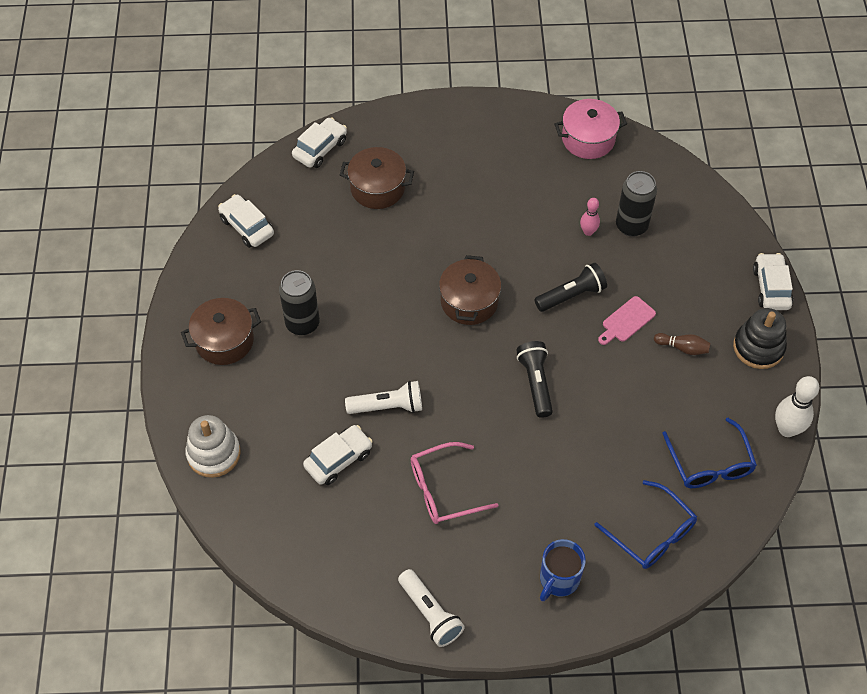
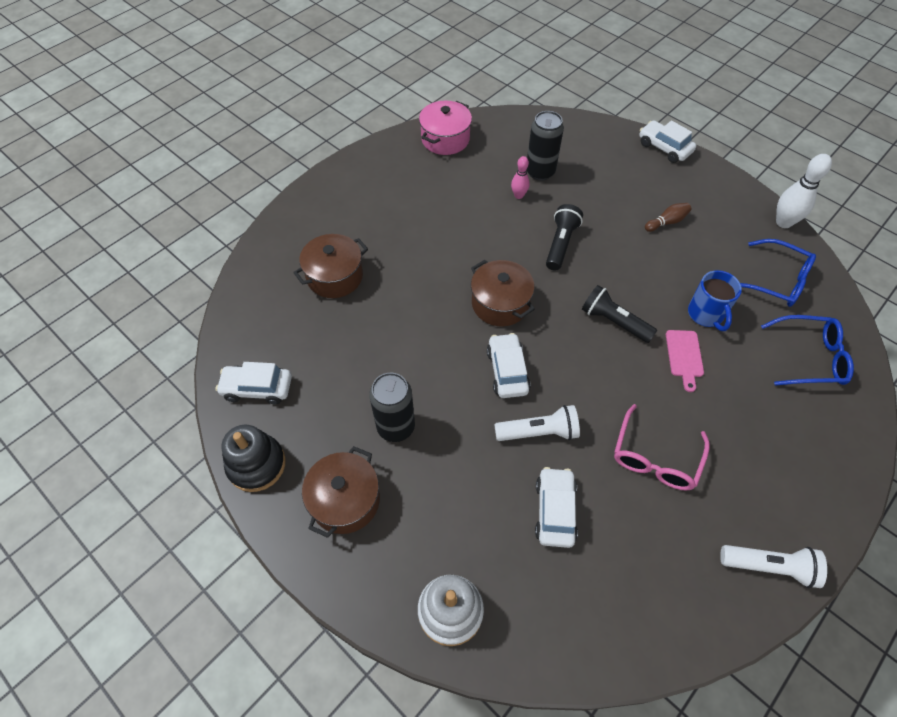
camera: 45 degrees left, 0 degrees up
white car [292,117,347,168] -> white car moved to [487,333,531,398]
white flashlight [345,381,422,414] -> white flashlight turned 45 degrees clockwise [494,405,580,441]
blue mug [540,539,586,601] -> blue mug moved to [688,270,742,331]
pink cutting board [598,296,656,345] -> pink cutting board moved to [666,330,704,392]
black stacking toy [733,308,787,369] -> black stacking toy moved to [221,425,286,492]

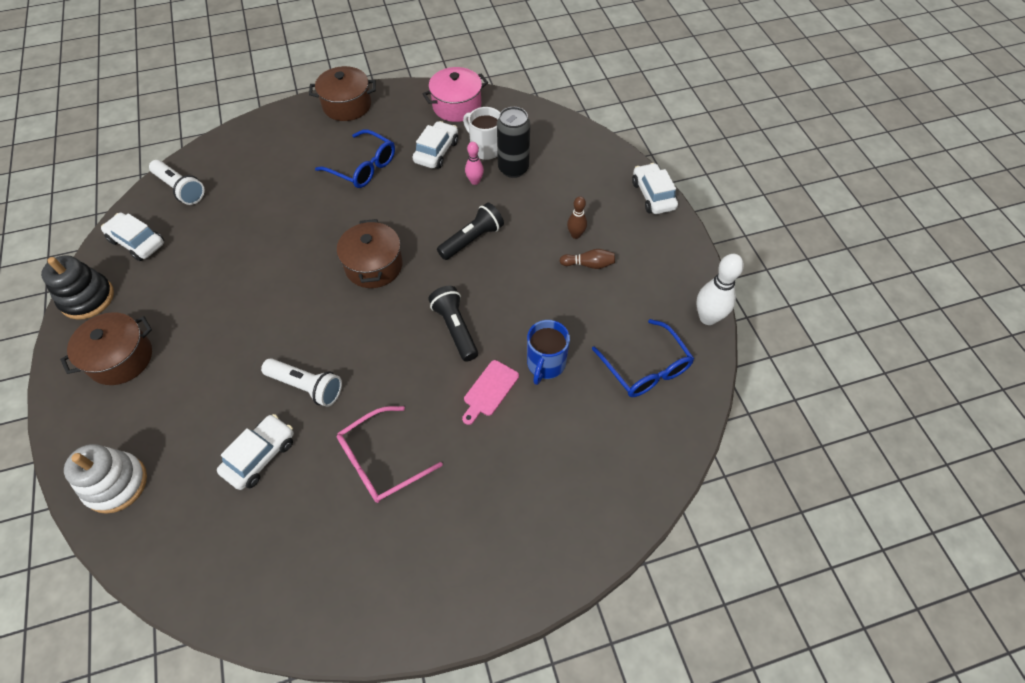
camera: 30 degrees right, 0 degrees up
brown pot [293,234,368,298] -> brown pot moved to [309,66,376,121]
black can [369,373,415,442] -> none
white car [487,333,531,398] -> white car moved to [412,121,458,169]
white flashlight [720,545,827,588] -> white flashlight moved to [149,160,205,205]
blue glasses [761,315,854,386] -> blue glasses moved to [315,130,395,188]
none -> white mug [463,107,500,160]
none -> brown bowling pin [567,196,587,239]

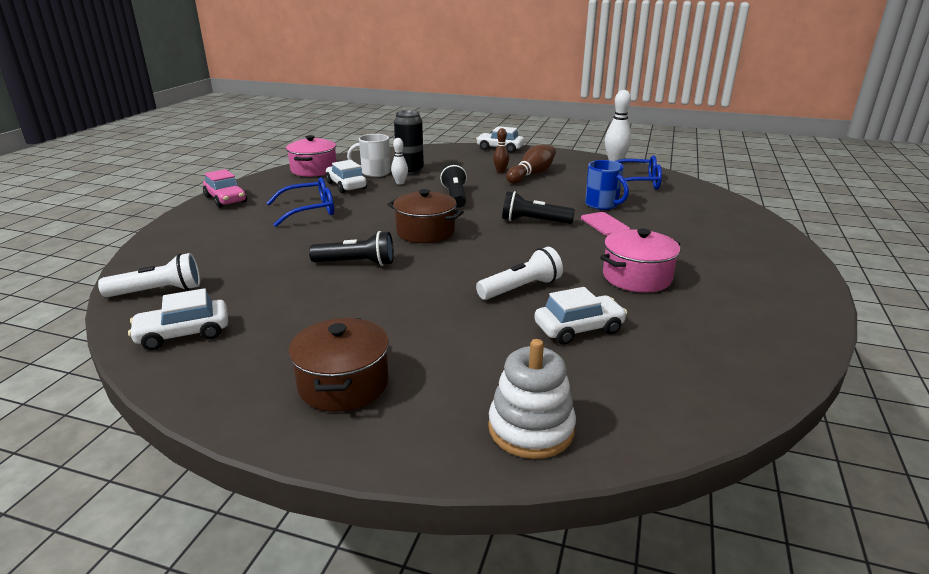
camera: 55 degrees left, 30 degrees down
black stacking toy [41,255,114,320] -> none
white car [217,414,294,490] -> white car turned 90 degrees clockwise [534,287,627,345]
brown pot [309,66,376,121] -> pink car [203,169,247,208]
pink glasses [337,406,443,503] -> pink pot [600,228,680,293]
pink bowling pin [465,142,484,185] -> white bowling pin [391,138,408,184]
brown bowling pin [559,249,615,269] -> brown bowling pin [506,145,556,184], size x1.69
none -> black flashlight [309,231,394,266]

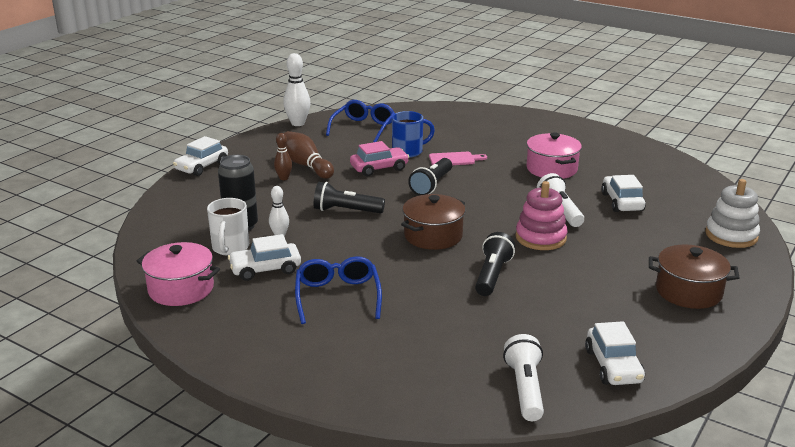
camera: 75 degrees left, 0 degrees up
pink car [203,169,247,208] -> pink car moved to [350,141,409,176]
none -> pink stacking toy [515,181,568,250]

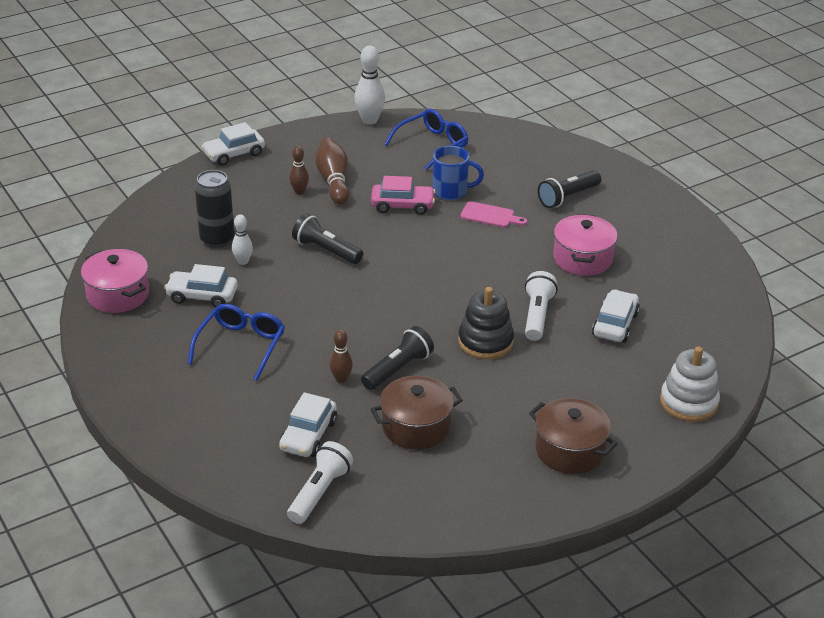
camera: 25 degrees right, 10 degrees up
white mug [207,198,249,256] -> none
brown pot [401,194,465,250] -> brown pot moved to [370,376,463,450]
black flashlight [408,158,452,195] -> black flashlight moved to [538,170,601,208]
pink stacking toy [515,181,568,250] -> black stacking toy [458,287,514,359]
white car [585,321,645,385] -> white car moved to [279,392,337,457]
none -> brown bowling pin [330,330,353,383]

